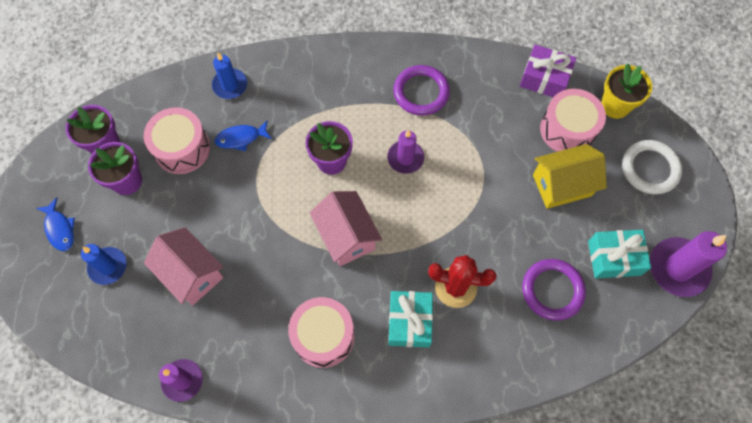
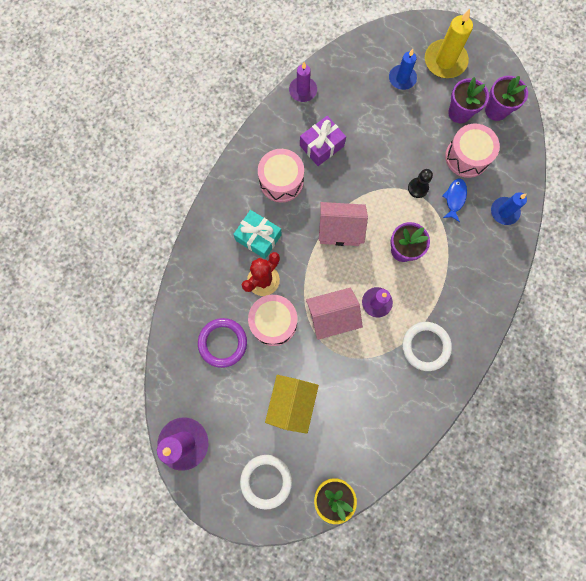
camera: 120 degrees right, 10 degrees up
blue fish [36,198,75,251] -> yellow candle [425,9,473,78]
pink house [144,227,224,305] -> pink house moved to [306,287,363,340]
purple ring [393,65,450,116] -> white ring [402,322,452,371]
purple gift [520,45,576,97] -> purple gift moved to [300,116,346,166]
pink drum [540,89,606,152] -> pink drum moved to [248,295,297,346]
turquoise gift [588,230,651,278] -> none
none -> black pawn [408,169,433,198]

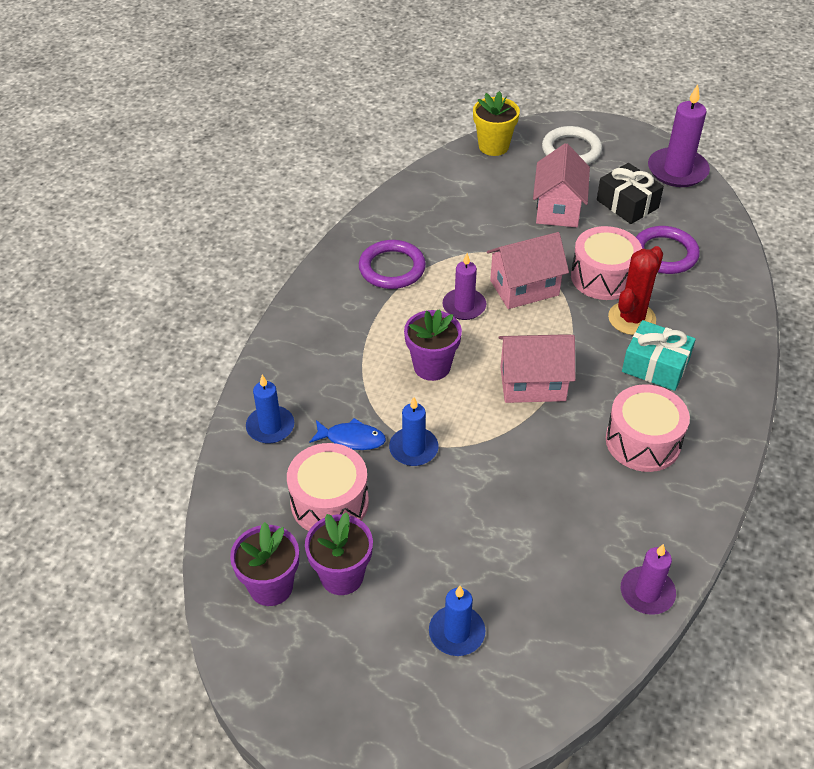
camera: 175 degrees right, 30 degrees down
yellow house [265,375,319,434] -> pink house [533,143,590,227]
purple gift [300,116,346,166] -> none
white ring [402,322,452,371] -> purple ring [359,240,426,289]
black pawn [408,169,433,198] -> blue candle [389,397,438,466]
yellow candle [425,9,473,78] -> none
blue fish [442,179,467,222] -> blue fish turned 90 degrees counterclockwise [309,418,386,450]
none -> black gift [597,163,664,224]

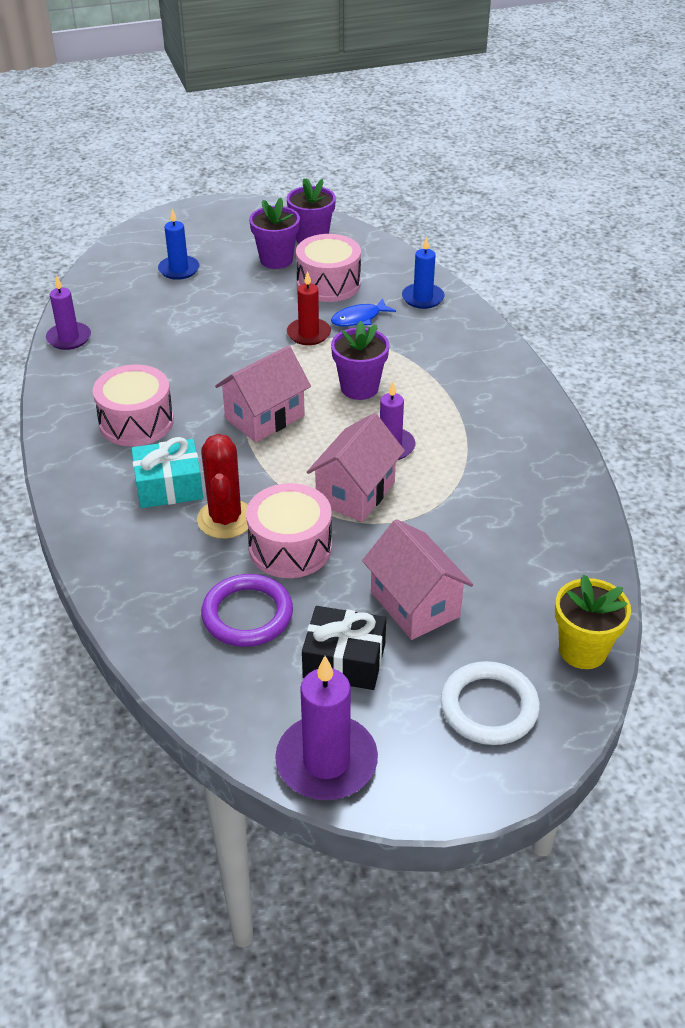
camera: 140 degrees right, 5 degrees down
purple ring [359,240,426,289] -> none
blue candle [389,397,438,466] -> red candle [287,271,331,345]

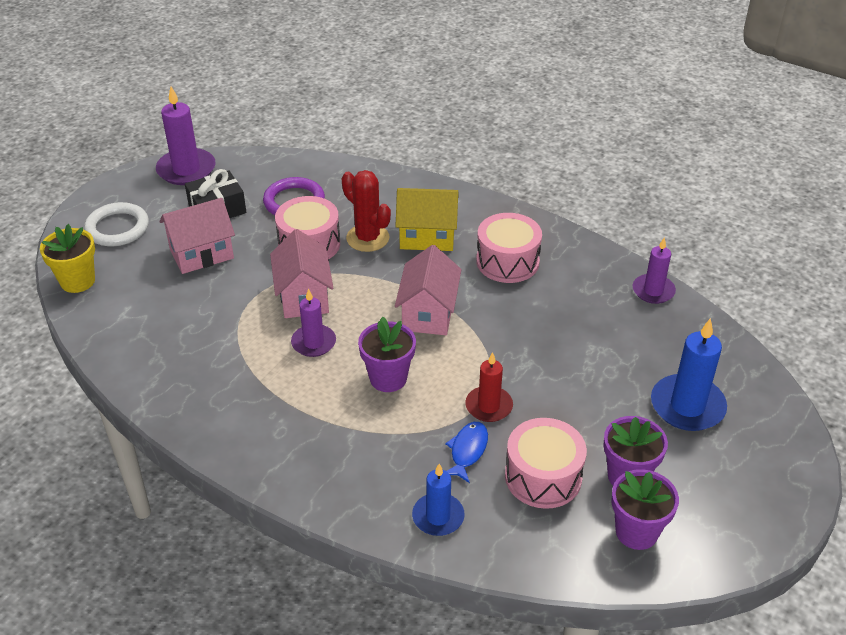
camera: 140 degrees right, 0 degrees up
turquoise gift [131,437,203,508] -> yellow house [395,188,459,251]
blue candle [158,209,200,280] -> blue candle [651,318,727,431], size x1.57
pink house [362,519,473,640] -> pink house turned 45 degrees counterclockwise [160,198,235,274]

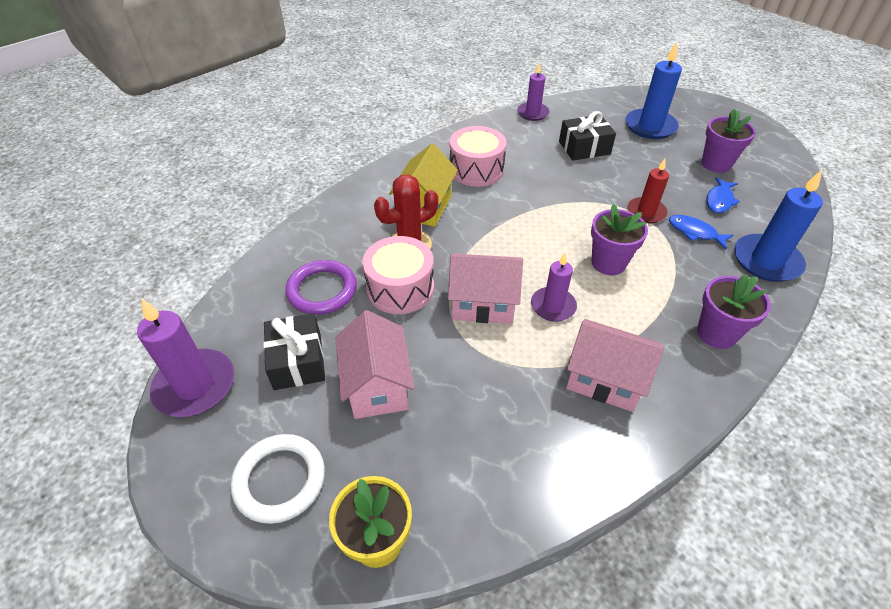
camera: 75 degrees left, 5 degrees up
pink house [395,245,462,335] -> pink house moved to [566,319,664,412]
blue candle [412,464,465,536] -> blue candle [734,170,823,282], size x1.57
pink drum [505,418,587,509] -> blue fish [706,177,740,213]
purple flower pot [611,469,679,550] -> purple flower pot moved to [697,274,771,349]
none -> black gift [559,111,616,161]

